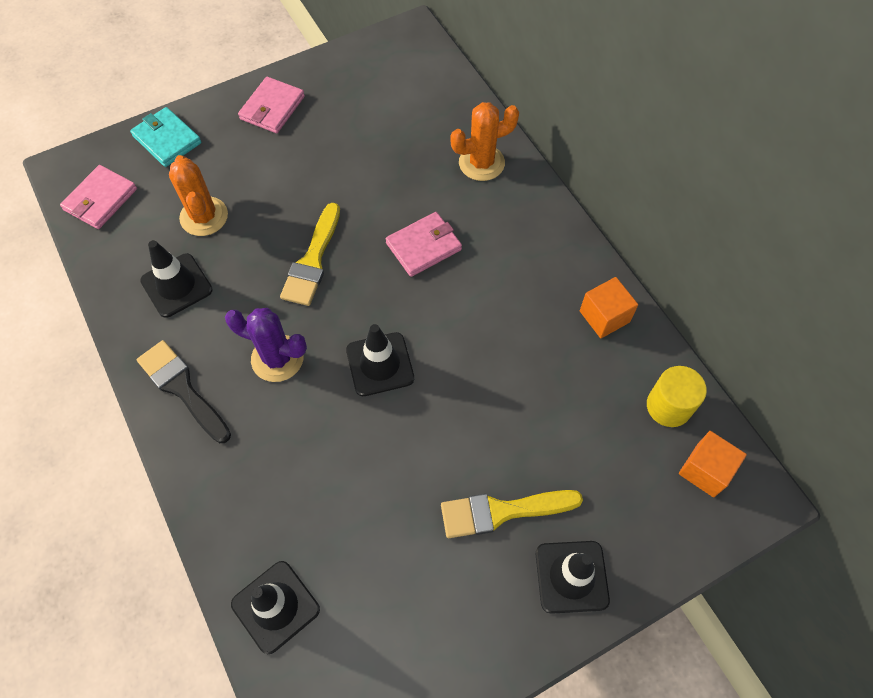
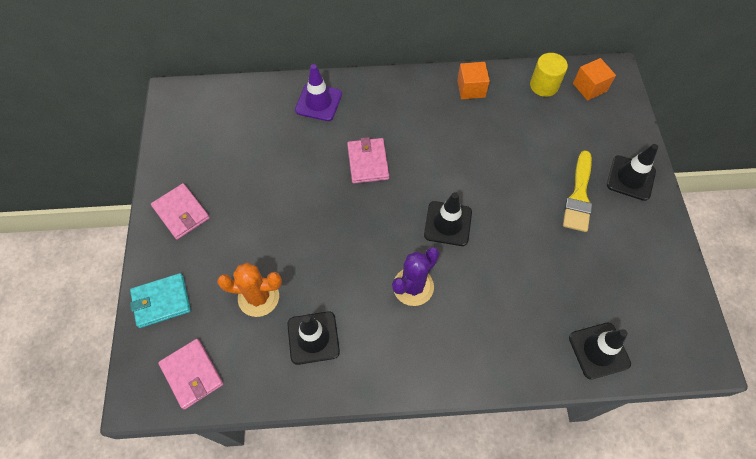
camera: 65 degrees left, 0 degrees up
black brush [137,340,231,443] -> none
yellow brush [280,203,340,306] -> none
orange cactus [450,102,519,181] -> purple traffic cone [295,64,342,121]

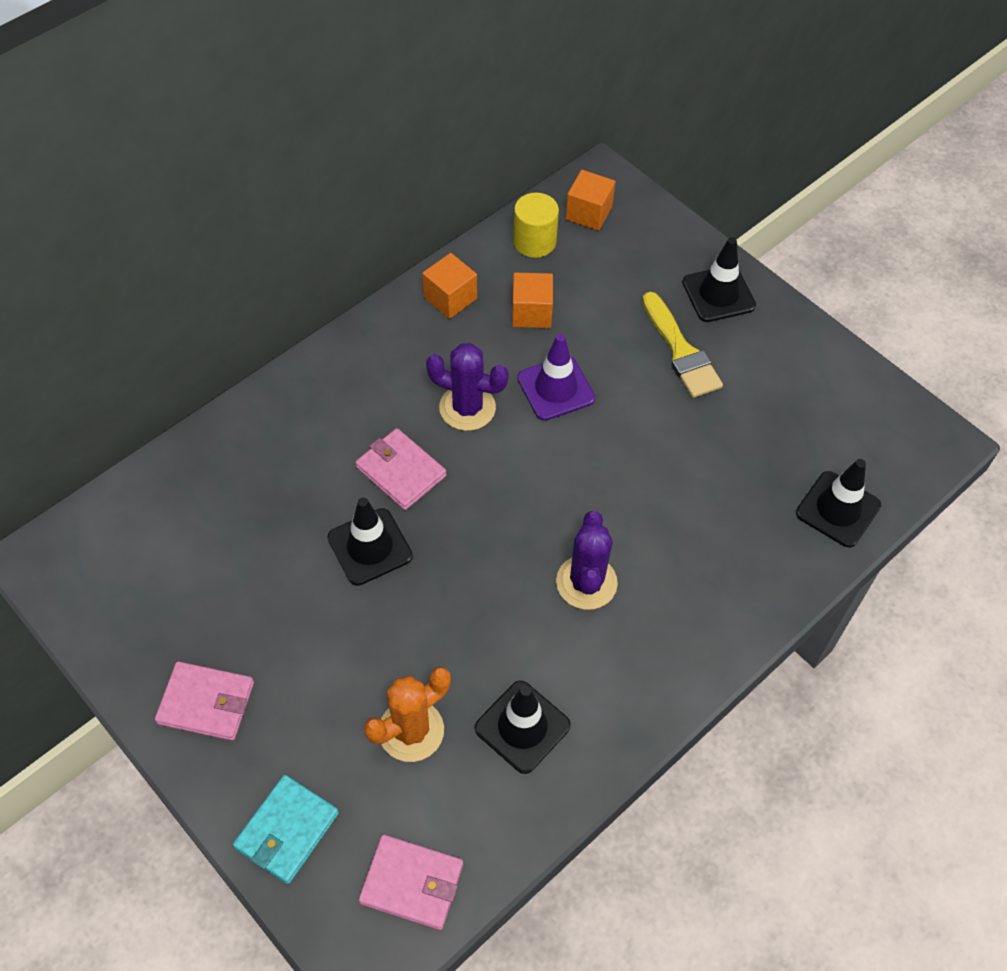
camera: 40 degrees left, 5 degrees down
purple traffic cone [295,64,342,121] -> purple traffic cone moved to [517,334,595,421]
black traffic cone [424,192,472,246] -> black traffic cone moved to [328,497,413,586]
none -> purple cactus [426,343,509,431]
none -> orange cube [512,273,553,328]

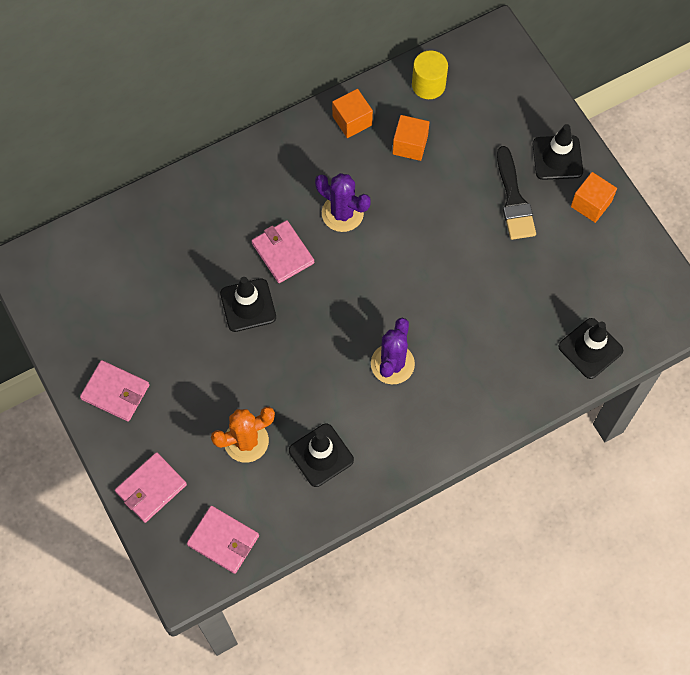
camera: 15 degrees right, 10 degrees up
turquoise wallet [233,775,339,884] -> pink wallet [115,452,187,523]
purple traffic cone [517,334,595,421] -> none
orange cube [565,170,616,231] -> orange cube moved to [571,172,617,223]
yellow brush [642,292,723,398] -> black brush [497,146,536,240]

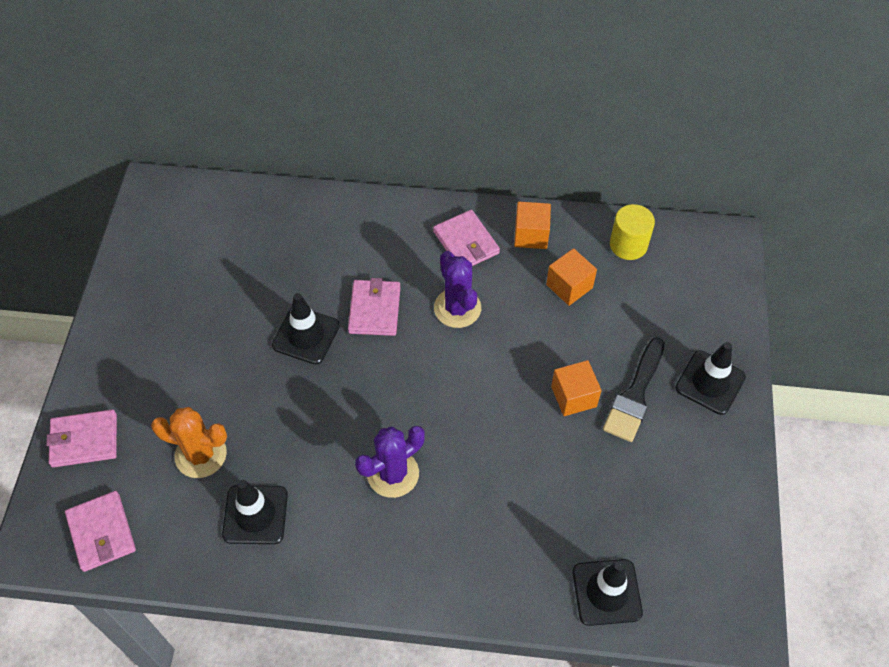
camera: 35 degrees right, 10 degrees down
pink wallet [80,360,149,422] -> pink wallet moved to [433,210,500,266]
orange cube [571,172,617,223] -> orange cube moved to [551,360,602,416]

